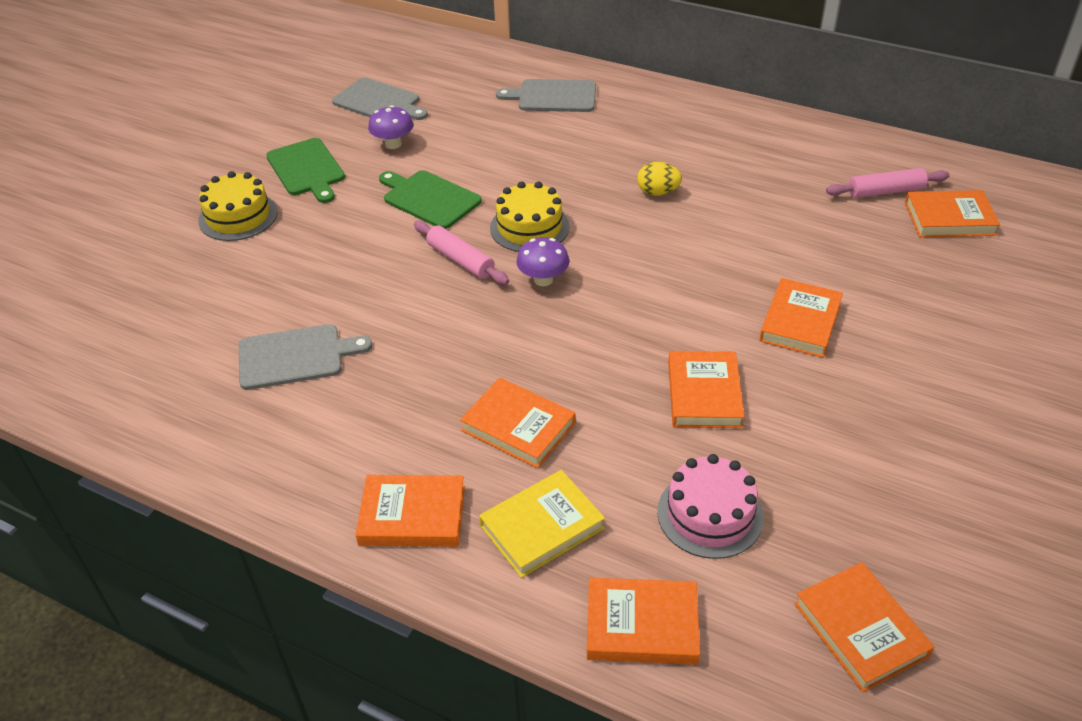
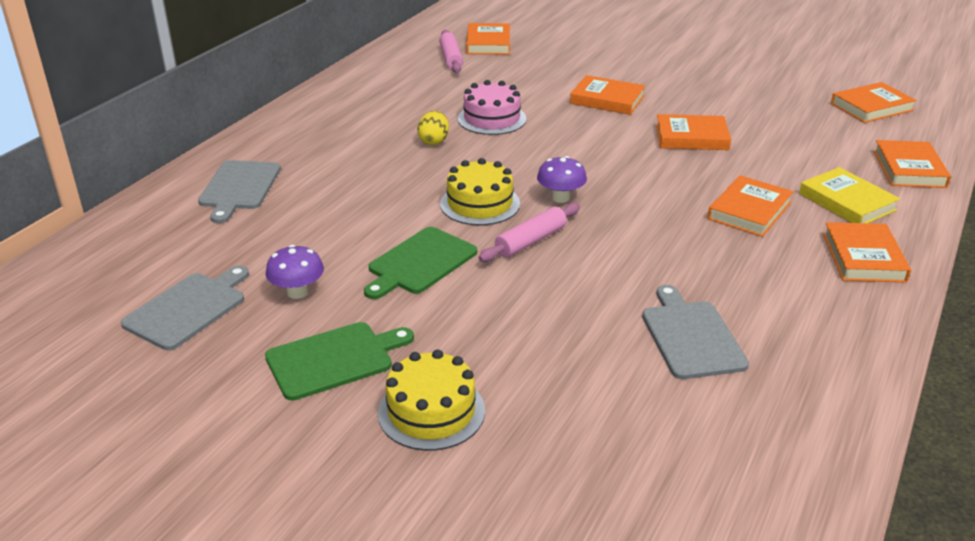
camera: 90 degrees left, 10 degrees down
pink cake [657,454,763,559] -> pink cake moved to [458,80,527,135]

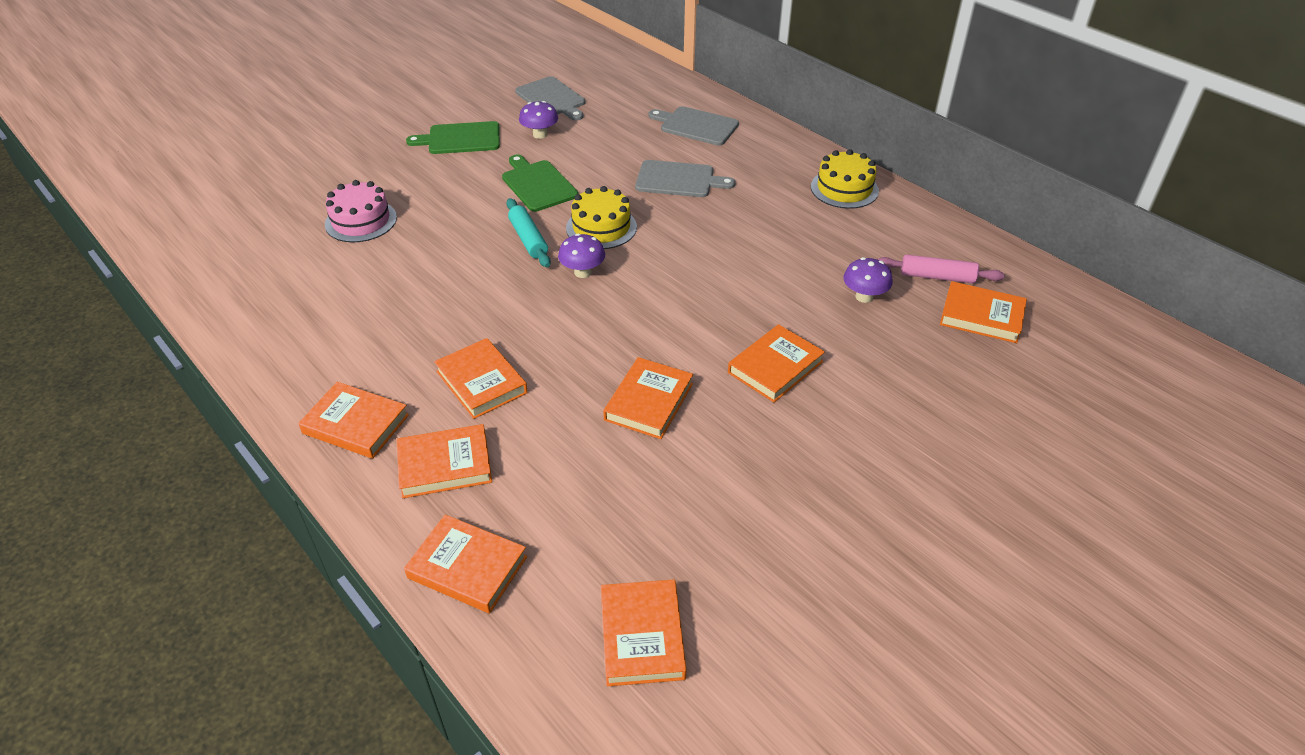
camera: 110 degrees right, 10 degrees up
green cutting board [265,322,414,401] -> green cutting board turned 90 degrees clockwise [406,121,500,154]
yellow cake [378,349,485,451] -> yellow cake moved to [811,149,879,209]
yellow egg [418,111,449,145] -> none
pink cake [458,80,527,135] -> pink cake moved to [325,180,397,242]
pink rolling pin [478,203,580,262] -> turquoise rolling pin [506,198,551,267]
grey cutting board [642,285,749,379] -> grey cutting board moved to [635,160,736,197]
yellow book [799,167,900,223] -> orange book [397,424,492,498]
none -> purple mushroom [843,257,893,303]

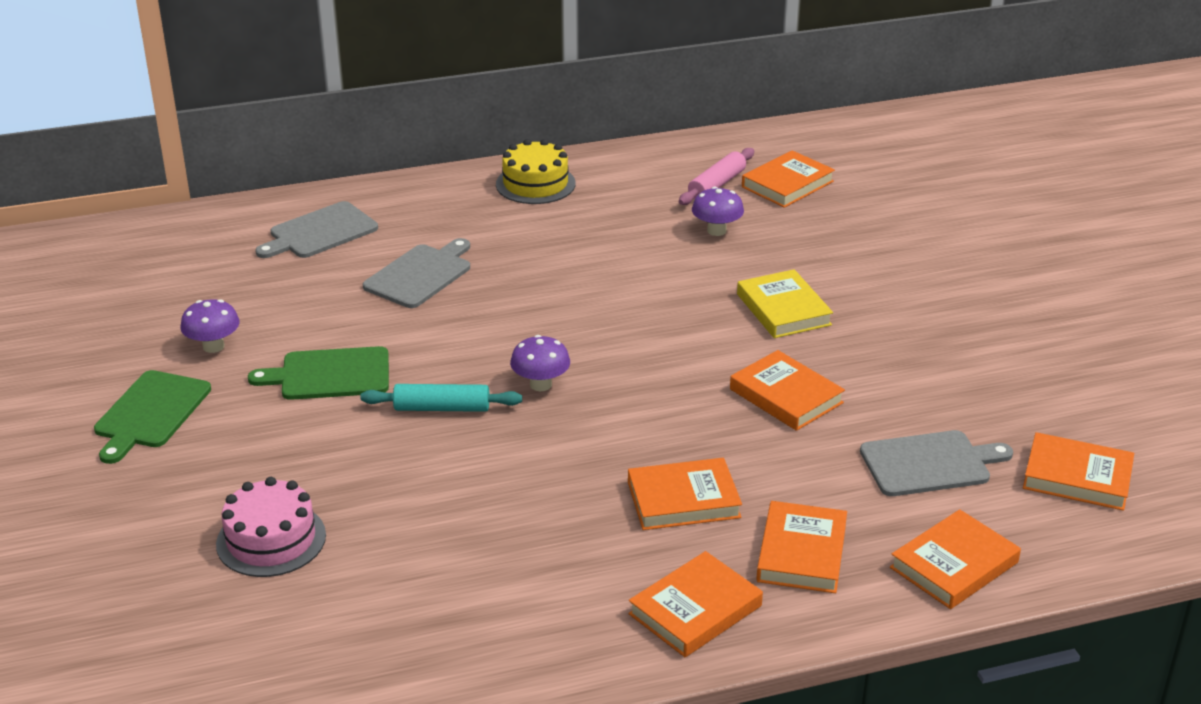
camera: 65 degrees left, 10 degrees down
grey cutting board [515,76,585,121] -> grey cutting board moved to [860,430,1013,496]
yellow cake [566,186,637,249] -> none
orange book [728,324,825,403] -> yellow book [737,269,833,338]

